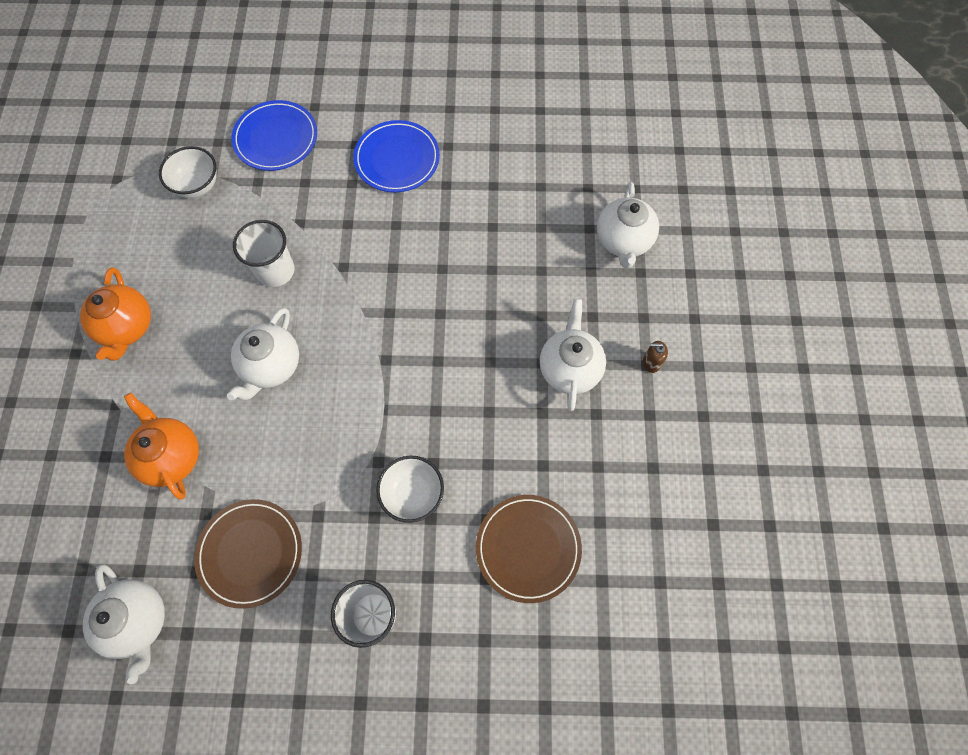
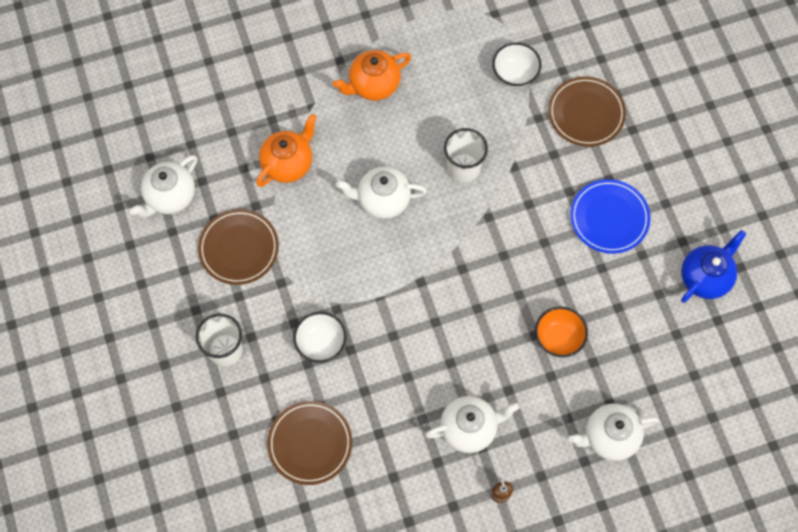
camera: 70 degrees right, 0 degrees up
blue plate [232,100,317,171] -> brown plate [548,77,626,147]
none -> orange bowl [535,307,588,357]
none -> blue teapot [681,230,746,303]

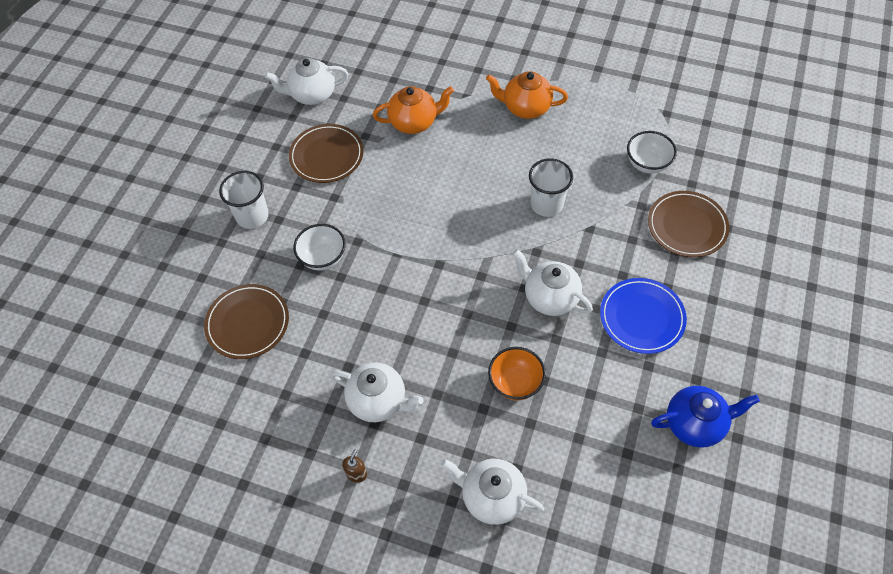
camera: 40 degrees right, 10 degrees down
white teapot [336,166,427,219] -> white teapot moved to [512,249,593,316]

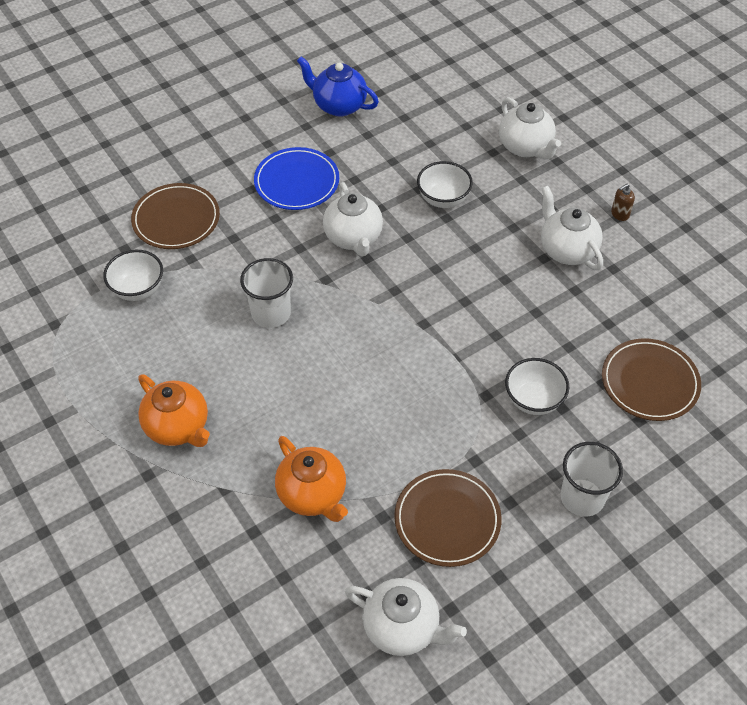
camera: 145 degrees left, 5 degrees down
orange teapot [373,86,454,134] -> orange teapot turned 150 degrees counterclockwise [275,436,348,522]
orange bowl [488,347,546,400] -> white bowl [417,161,473,208]

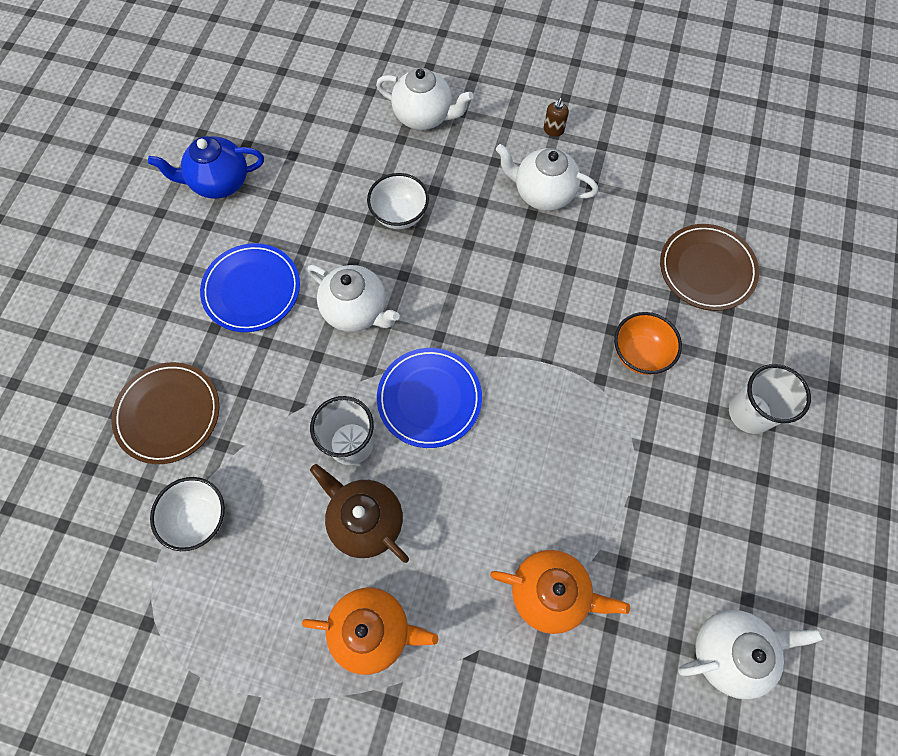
camera: 40 degrees left, 15 degrees up
brown plate [394,469,502,567] -> none
white bowl [505,358,569,415] -> orange bowl [614,312,682,375]
none -> brown teapot [310,464,409,563]
none -> blue plate [377,348,482,448]

